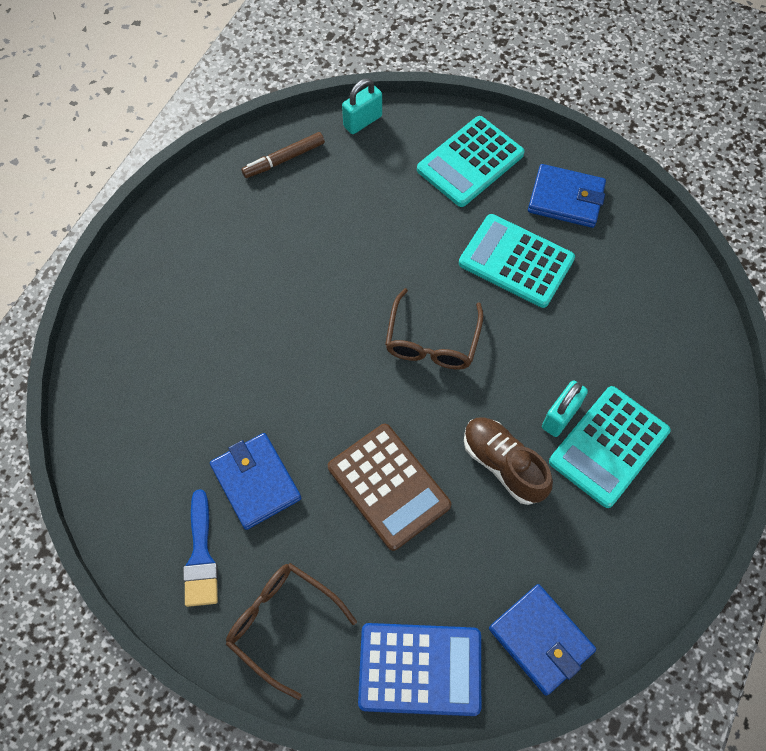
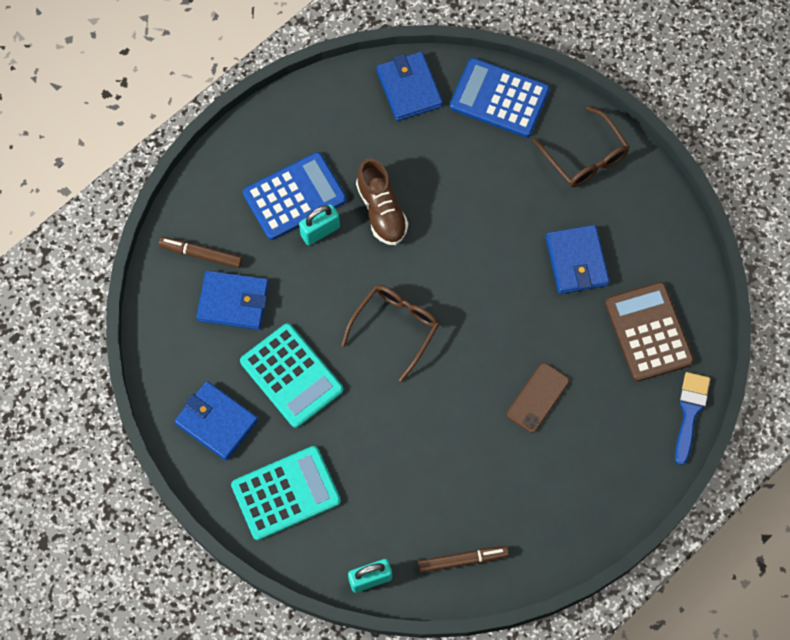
camera: 160 degrees left, 5 degrees up
blue brush [183,489,218,607] -> blue brush moved to [675,372,710,465]
brown calculator [328,424,451,551] -> brown calculator moved to [605,282,694,382]
turquoise calculator [549,386,670,508] -> blue calculator [243,152,347,240]
none -> brown marker [159,237,243,268]
none -> blue wallet [196,271,269,330]
none -> brown phone [507,363,569,433]

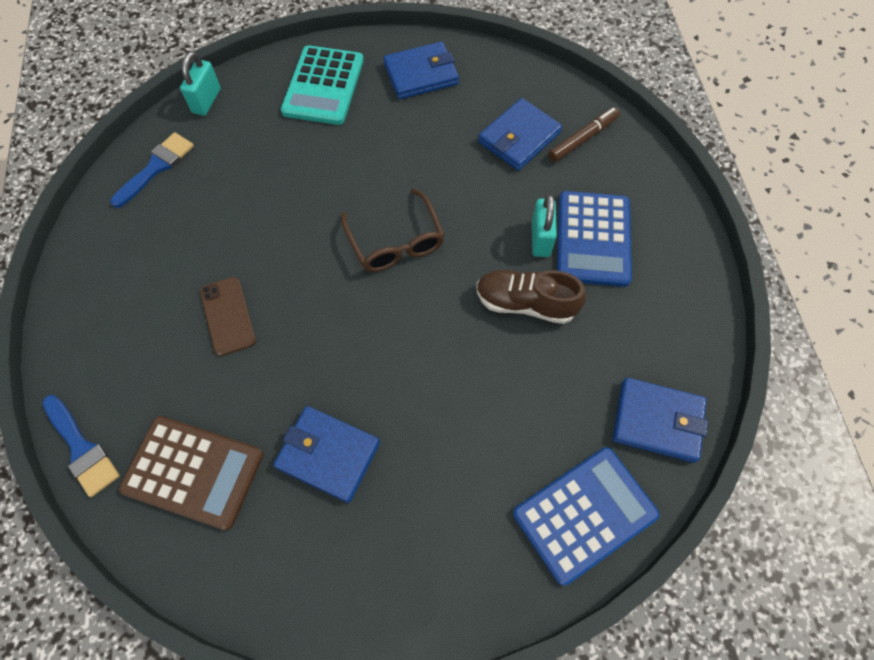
camera: 125 degrees right, 5 degrees down
turquoise calculator [240,323,343,428] -> none
brown marker [418,546,509,573] -> blue brush [110,132,194,208]
brown glasses [533,106,630,188] -> none

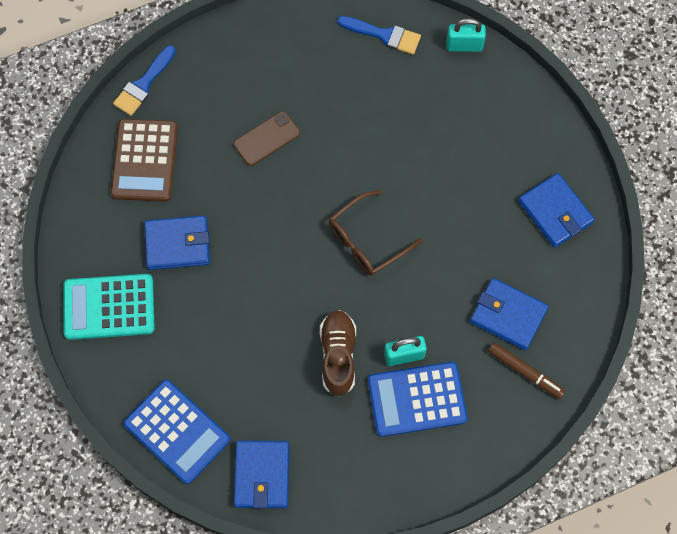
camera: 75 degrees right, 5 degrees up
blue wallet [273,406,380,503] -> blue wallet turned 75 degrees clockwise [144,215,210,270]
turquoise calculator [281,45,364,125] -> turquoise calculator moved to [63,274,155,340]

